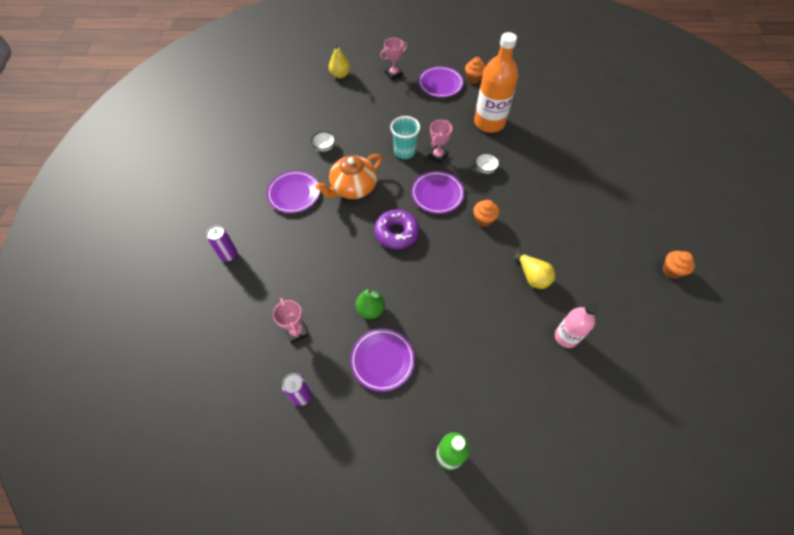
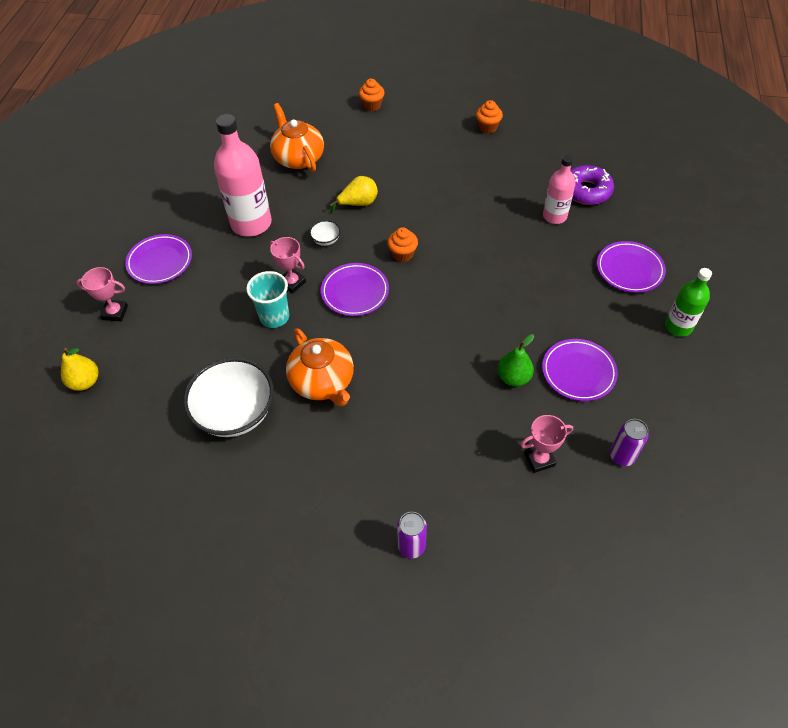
camera: 80 degrees left, 5 degrees down
purple plate [267,171,320,213] -> purple plate moved to [597,241,666,293]
white bowl [311,131,335,151] -> white bowl [183,358,274,437], size x2.39
purple donut [374,209,420,250] -> purple donut moved to [570,165,614,205]
pink trophy [380,38,407,80] -> pink trophy turned 60 degrees counterclockwise [76,267,128,321]
orange cupcake [465,57,486,84] -> orange cupcake moved to [359,79,385,111]
orange bottle [474,32,518,133] -> pink bottle [214,114,272,236]
yellow pear [514,252,555,289] -> yellow pear moved to [330,176,378,214]
none -> orange teapot [270,103,324,172]

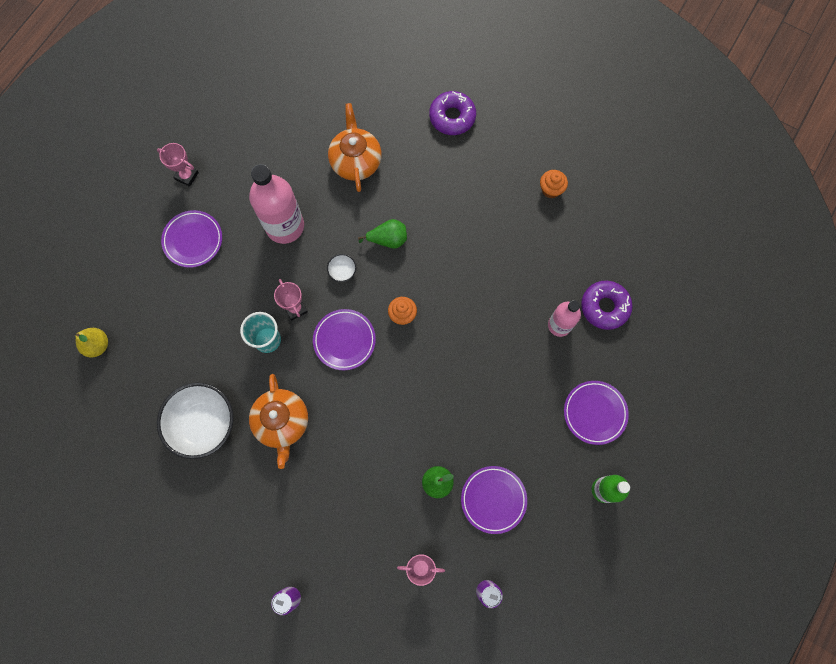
camera: 20 degrees right, 20 degrees up
pink trophy [76,267,128,321] -> pink trophy moved to [157,143,199,187]
yellow pear [330,176,378,214] -> green pear [358,219,407,249]
orange cupcake [359,79,385,111] -> purple donut [429,91,476,135]

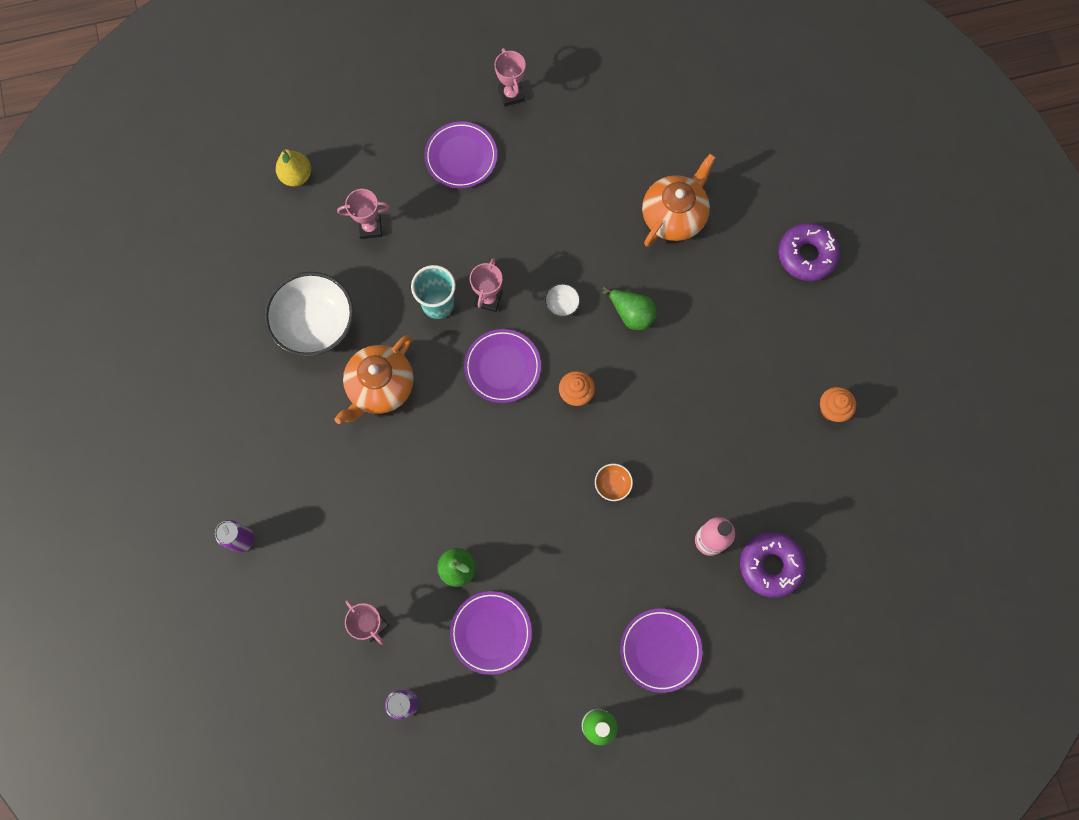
camera: 45 degrees right, 0 degrees up
pink bottle [249,164,304,244] -> none
none -> pink trophy [337,189,390,239]
none -> orange bowl [595,464,633,501]

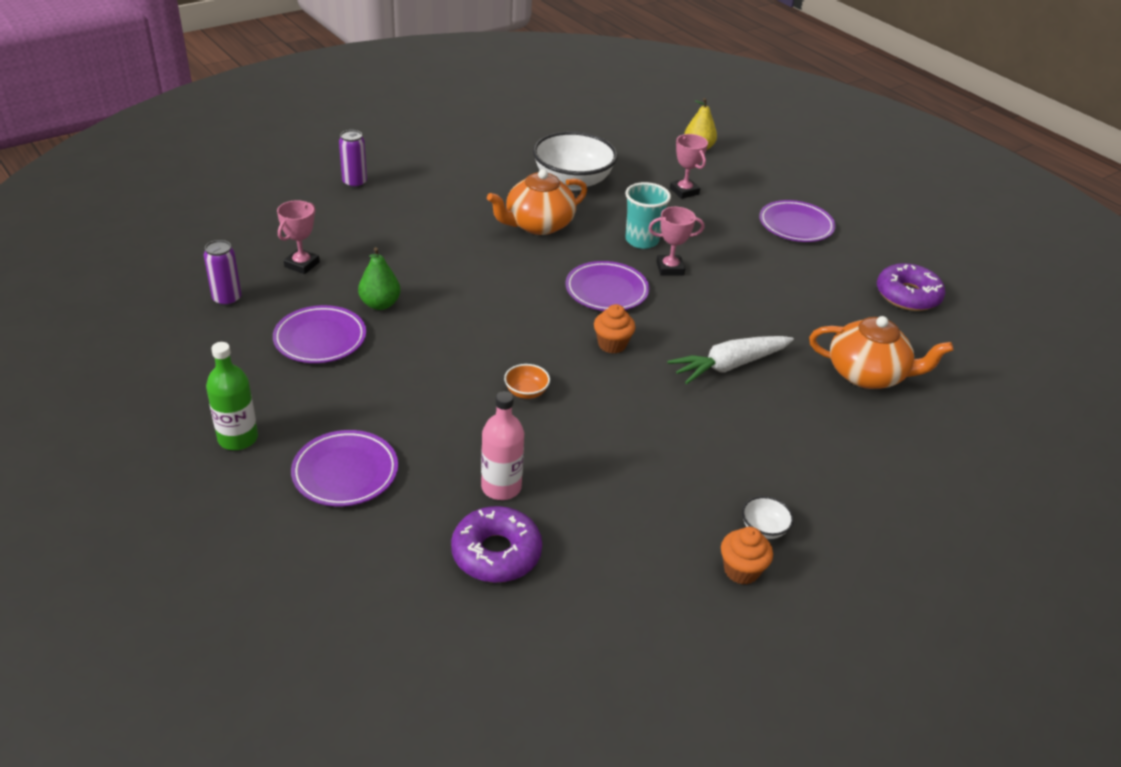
camera: 65 degrees right, 35 degrees down
orange teapot [334,335,414,424] -> orange teapot turned 45 degrees counterclockwise [487,169,587,235]
pink trophy [494,48,526,107] -> none
white bowl [544,283,581,318] -> white bowl moved to [742,496,794,539]
green pear [603,286,657,330] -> white carrot [667,336,794,384]
purple donut [778,223,840,281] -> purple donut moved to [877,263,945,311]

